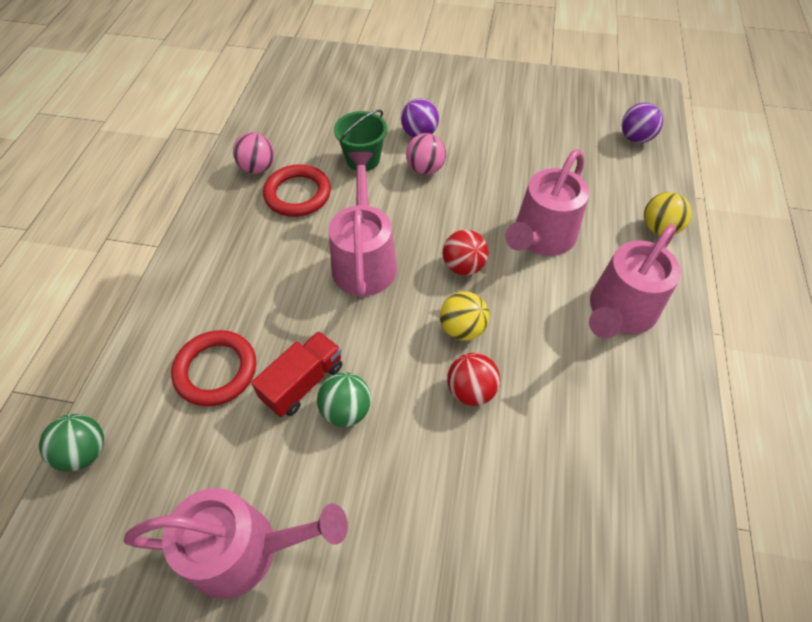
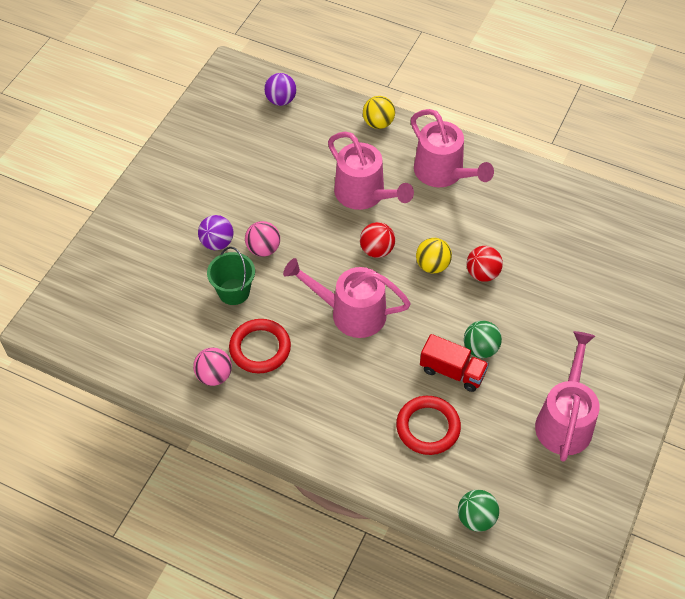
camera: 75 degrees left, 0 degrees up
red truck [251,331,343,417] -> red truck turned 150 degrees clockwise [420,334,489,392]

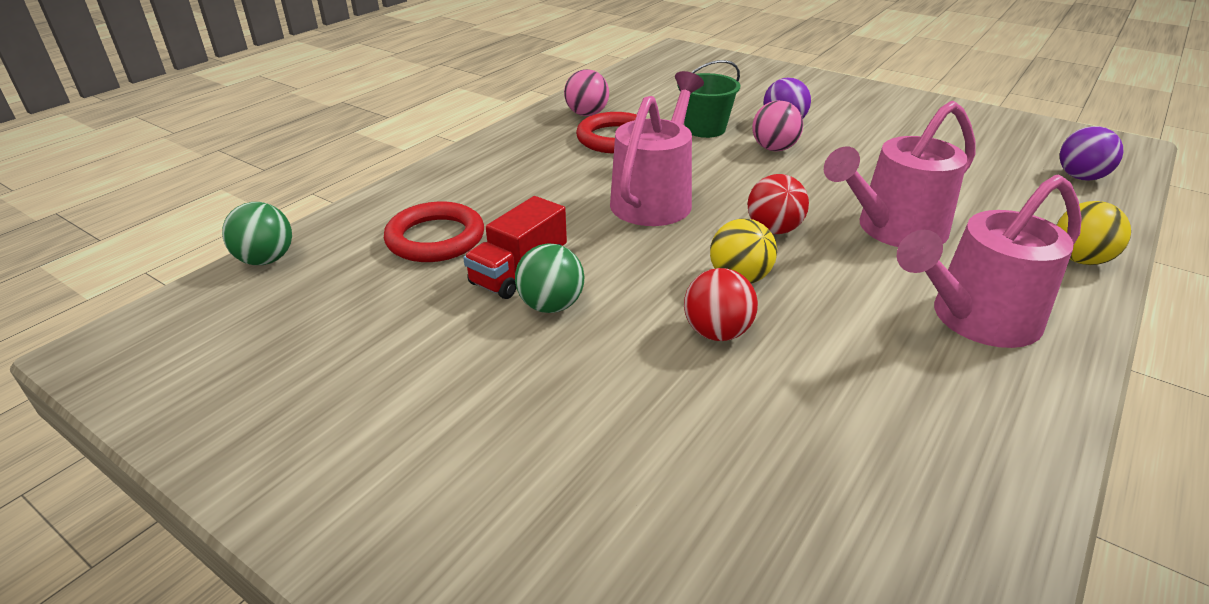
camera: 100 degrees right, 20 degrees down
pink watering can [535,331,600,462] -> none

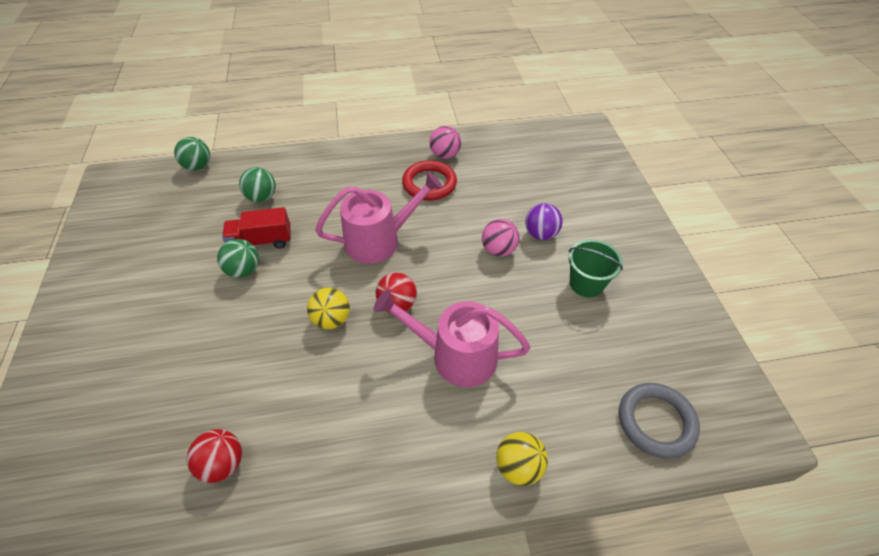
camera: 45 degrees right, 15 degrees up
red ring [384,202,484,262] -> green ball [239,167,276,202]
green bucket [677,60,740,138] -> green bucket moved to [568,239,623,297]
red ball [684,268,758,341] -> red ball moved to [187,429,242,483]
pink watering can [897,174,1082,348] -> none
purple ball [1060,126,1124,181] -> grey ring [619,383,700,458]

